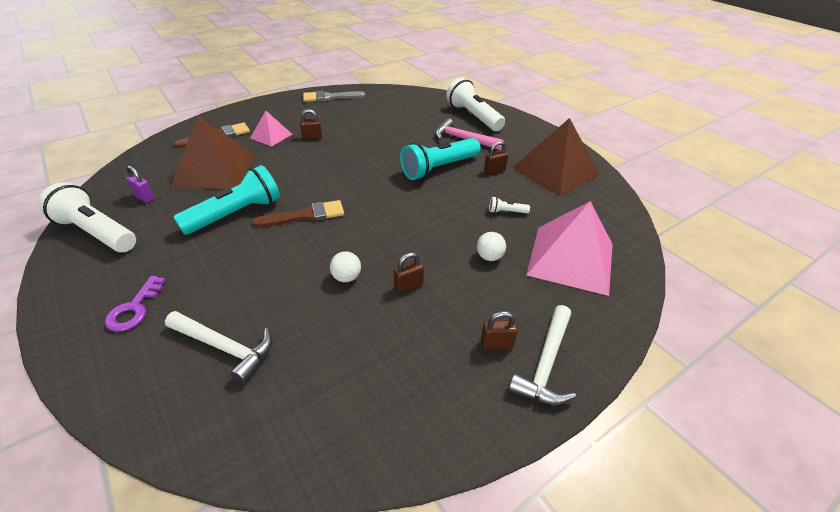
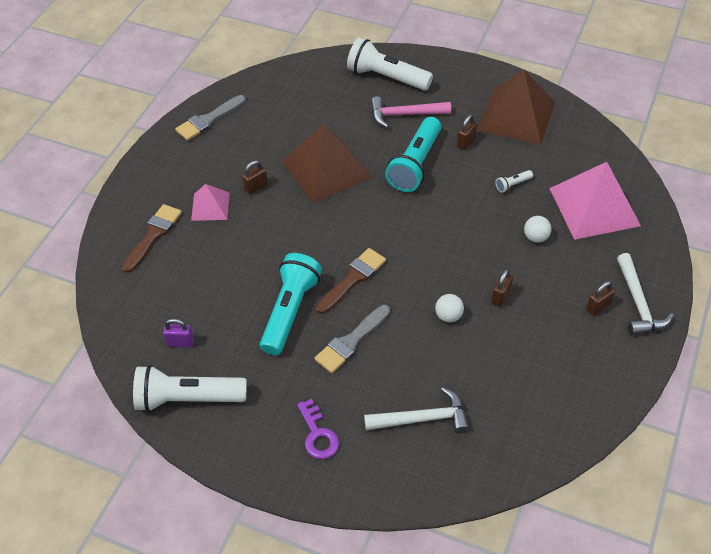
camera: 30 degrees left, 10 degrees up
brown pyramid [171,116,255,189] -> brown pyramid moved to [282,124,372,204]
none -> grey brush [314,305,390,373]

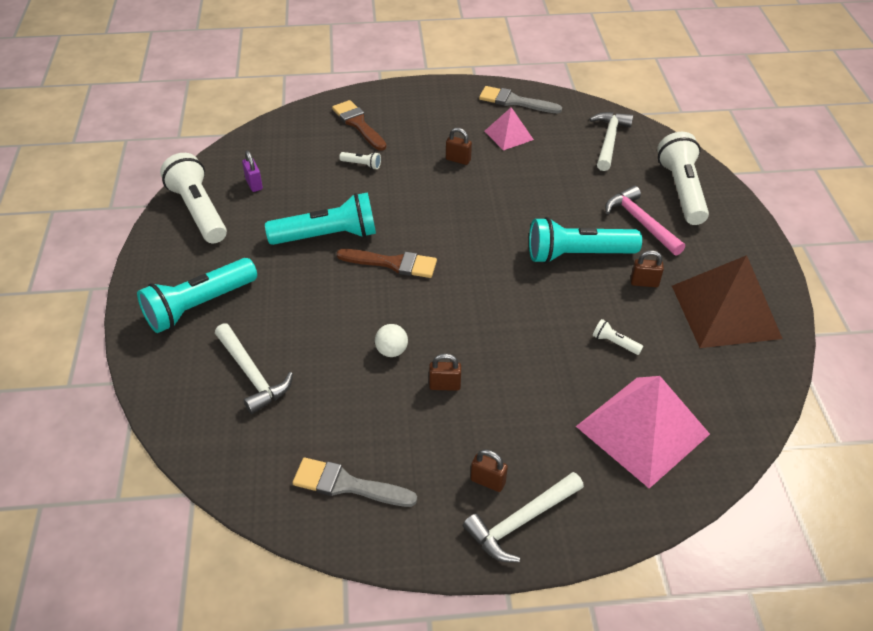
camera: 60 degrees right, 5 degrees down
brown brush [122,204,182,273] -> brown brush turned 120 degrees counterclockwise [332,100,386,151]
pink pyramid [191,184,230,221] -> pink pyramid moved to [485,107,534,150]
brown pyramid [282,124,372,204] -> none
purple key [297,399,339,459] -> turquoise flashlight [137,258,257,333]
grey brush [314,305,390,373] -> grey brush moved to [293,458,417,507]
white ball [524,216,551,243] -> none
none -> white flashlight [339,152,381,169]
none -> white hammer [589,112,633,171]

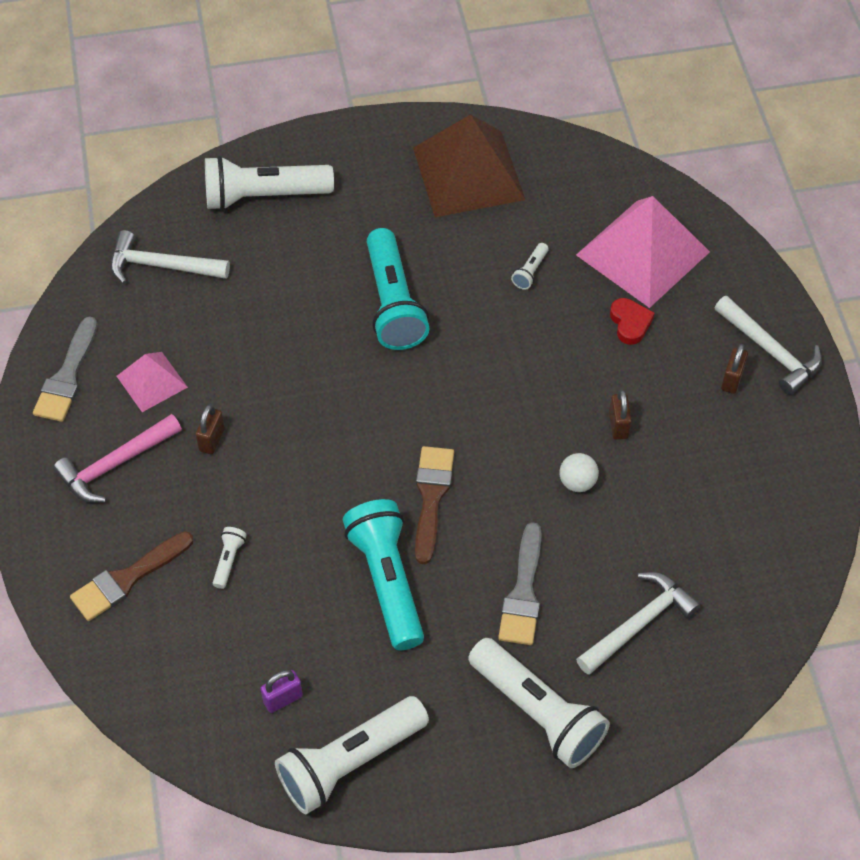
camera: 95 degrees left, 10 degrees up
turquoise flashlight [137,258,257,333] -> white flashlight [468,638,610,768]
grey brush [293,458,417,507] -> grey brush moved to [498,522,542,645]
pink hammer [605,186,685,256] -> pink hammer moved to [53,414,182,503]
brown padlock [631,250,664,287] -> none
none -> red heart [610,298,655,345]

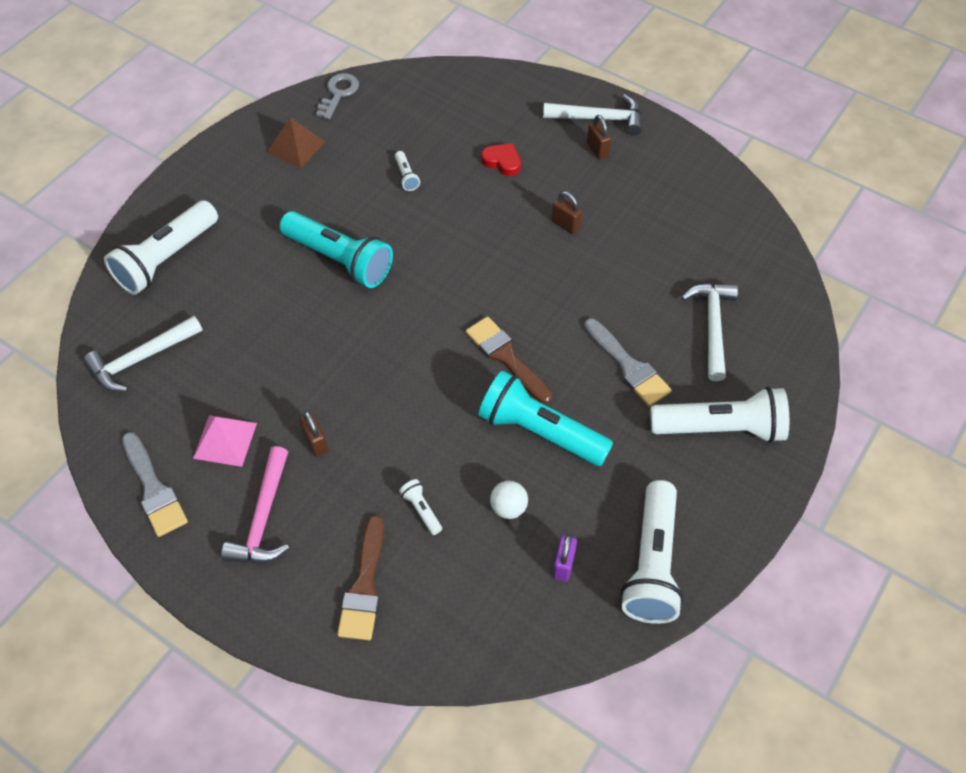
camera: 45 degrees left, 0 degrees up
brown pyramid [413,114,525,217] -> brown pyramid [267,118,326,168], size x0.52
white ball [559,453,599,492] -> white ball moved to [490,481,528,519]
pink pyramid [576,196,710,308] -> none
none -> grey key [316,73,359,119]

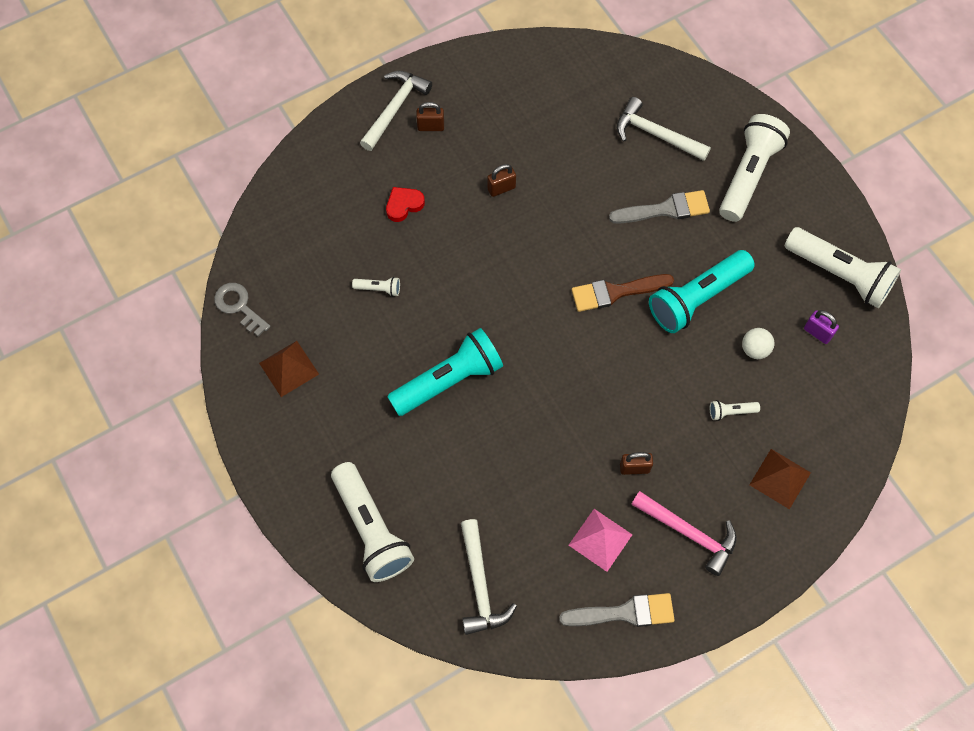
camera: 65 degrees left, 10 degrees up
brown brush [337,515,384,640] -> brown pyramid [749,449,811,509]

